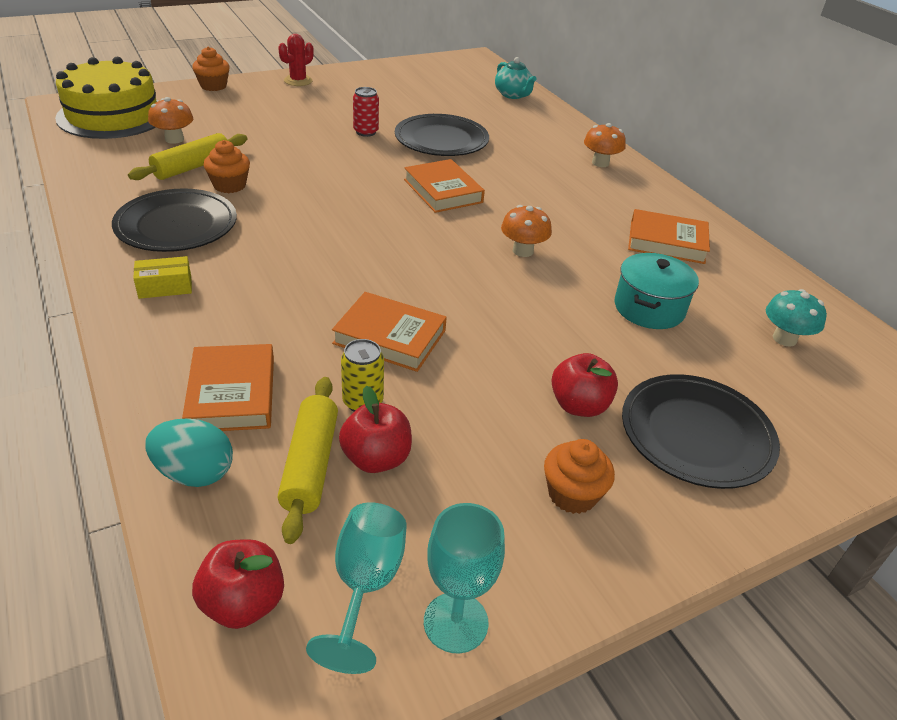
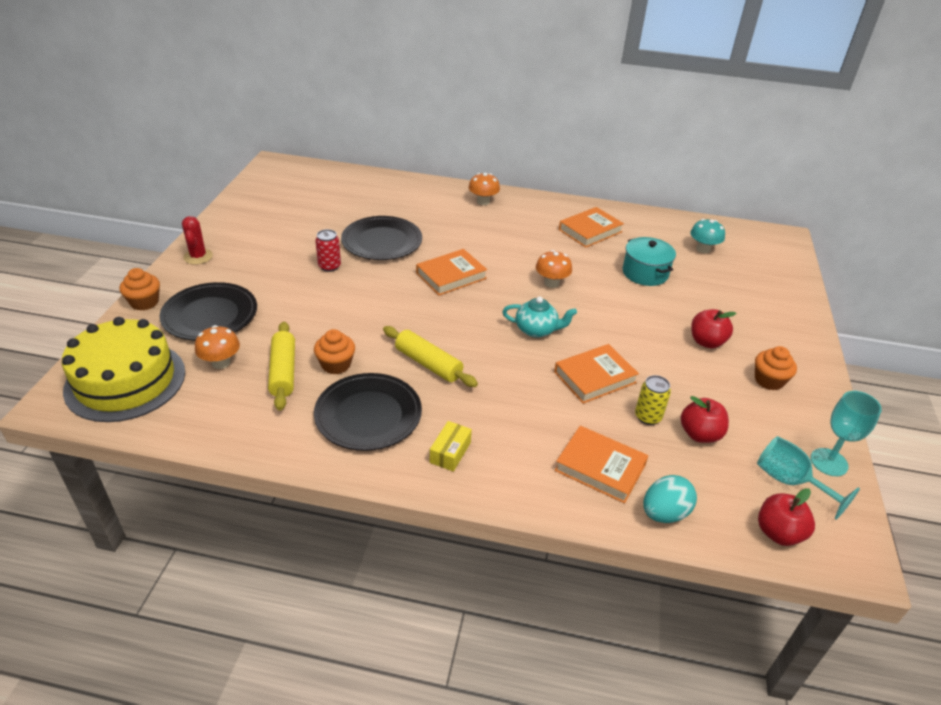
camera: 50 degrees left, 0 degrees up
yellow rolling pin [278,377,338,544] -> yellow rolling pin moved to [383,326,478,387]
orange book [404,159,485,213] -> orange book turned 45 degrees counterclockwise [416,249,487,296]
turquoise teapot [495,57,536,99] -> turquoise teapot moved to [502,296,577,338]
black plate [622,374,780,489] -> black plate moved to [160,282,257,341]

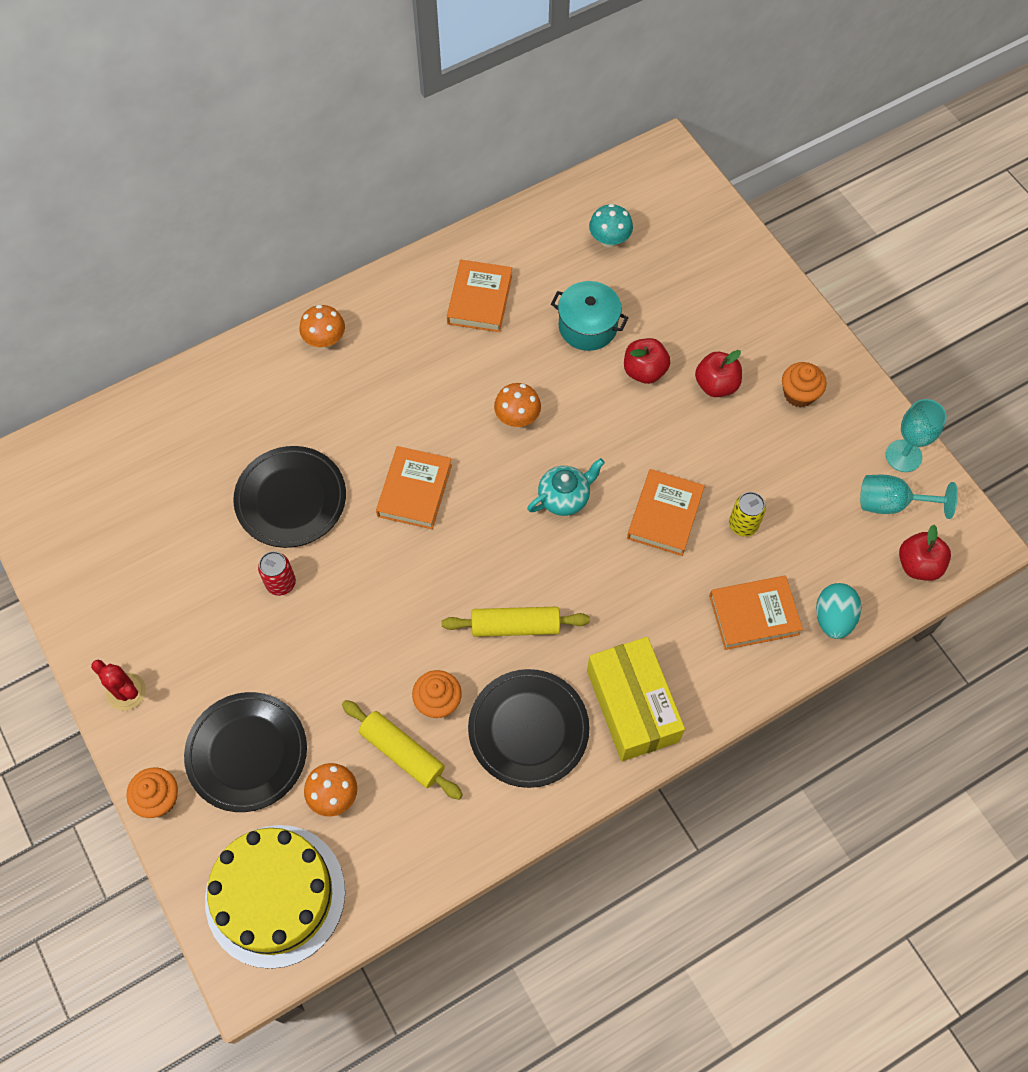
camera: 40 degrees left, 25 degrees up
yellow box [430,421,472,472] -> yellow box [587,637,685,761], size x2.18
red apple [681,396,729,443] -> red apple moved to [624,338,670,384]

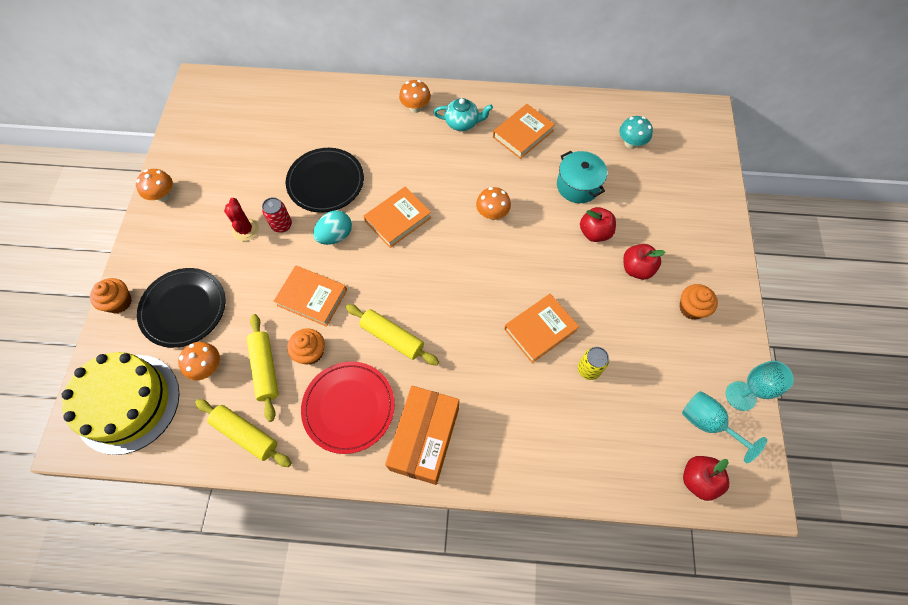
camera: 35 degrees right, 0 degrees up
red cactus [91,660,146,711] -> red cactus moved to [224,198,259,241]
black plate [468,669,590,788] -> red plate [301,361,395,454]
turquoise teapot [527,458,605,516] -> turquoise teapot moved to [433,98,493,131]
yellow box [587,637,685,761] -> orange box [385,386,459,485]
orange book [709,575,803,650] -> orange book moved to [274,265,347,327]
turquoise egg [816,583,861,639] -> turquoise egg moved to [313,210,352,245]
none -> orange mushroom [136,169,173,202]
none -> yellow rolling pin [195,399,291,467]

